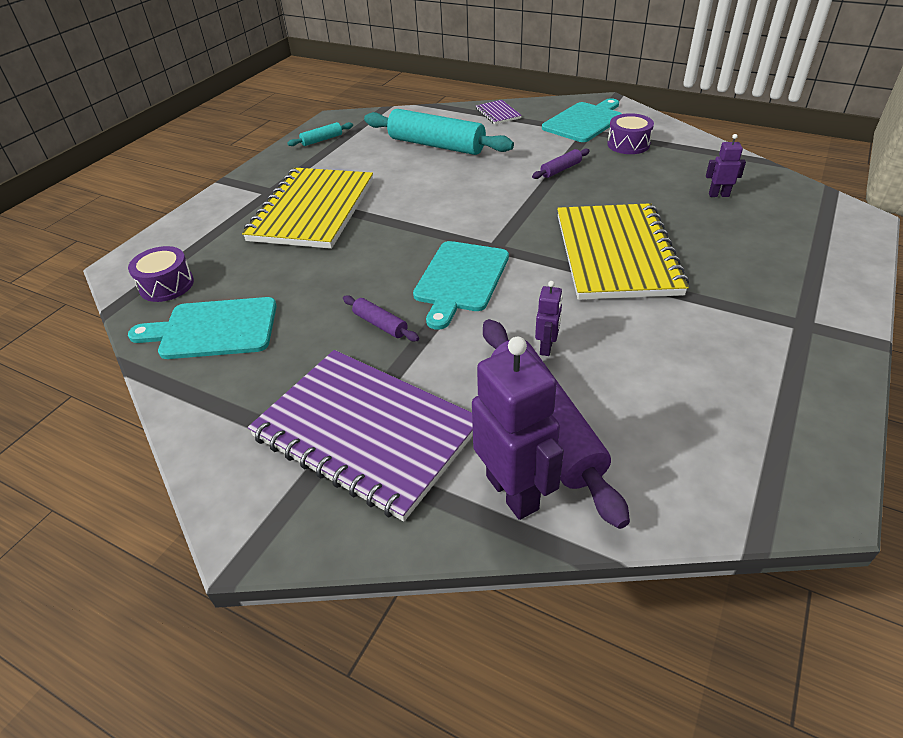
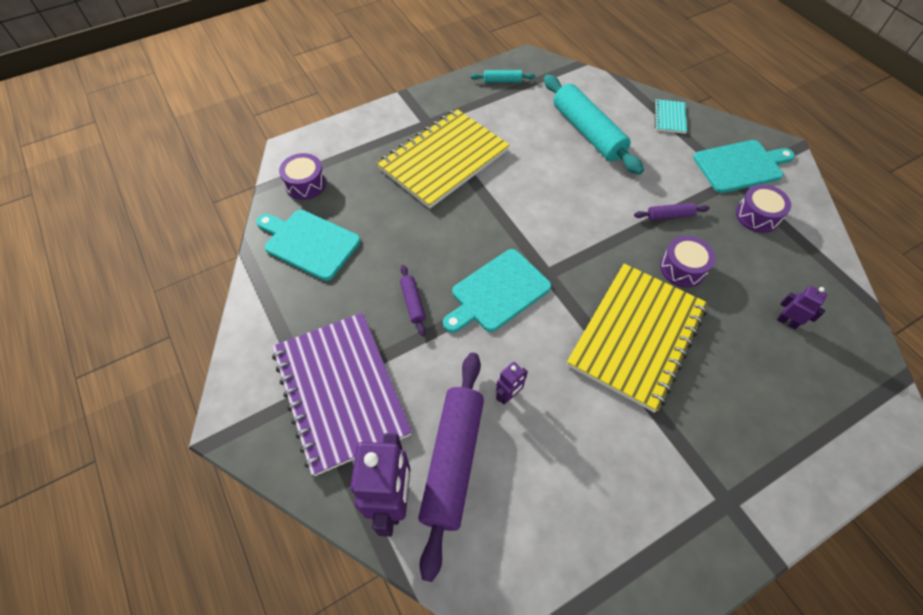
camera: 30 degrees right, 15 degrees up
purple notebook [476,100,522,124] -> turquoise notebook [654,99,687,134]
none -> purple drum [660,236,715,288]

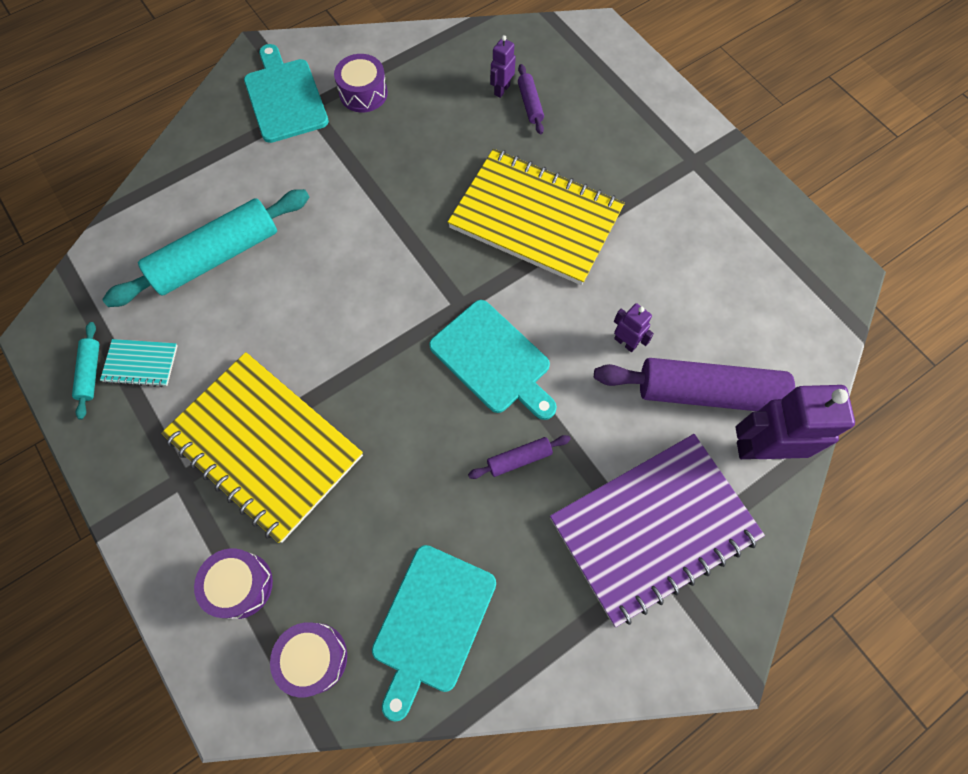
camera: 95 degrees left, 10 degrees up
purple rolling pin [634,203,710,220] -> purple rolling pin moved to [518,64,544,134]
turquoise notebook [654,99,687,134] -> turquoise notebook moved to [100,339,178,387]
purple drum [660,236,715,288] -> purple drum moved to [194,548,273,619]

